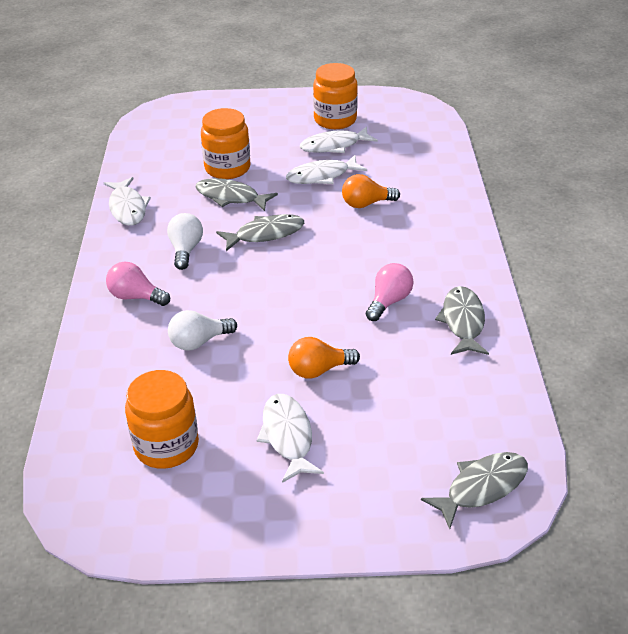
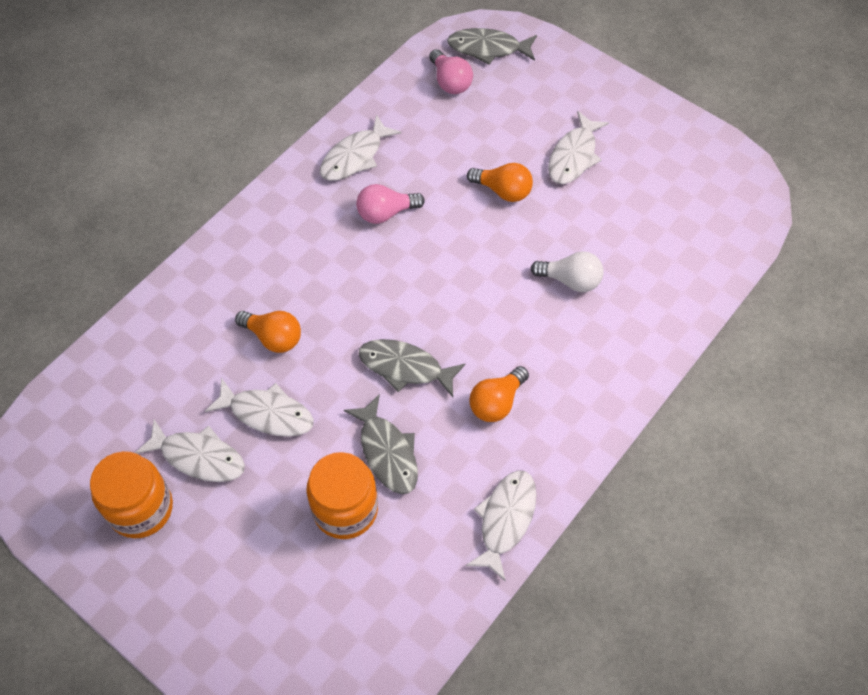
camera: 140 degrees left, 20 degrees up
pink light bulb [106,262,170,306] -> pink light bulb moved to [429,49,473,94]
orange jar [125,370,199,469] -> none
white light bulb [167,213,203,270] -> orange light bulb [469,366,529,422]
grey fish [435,286,489,355] -> white fish [320,114,401,181]

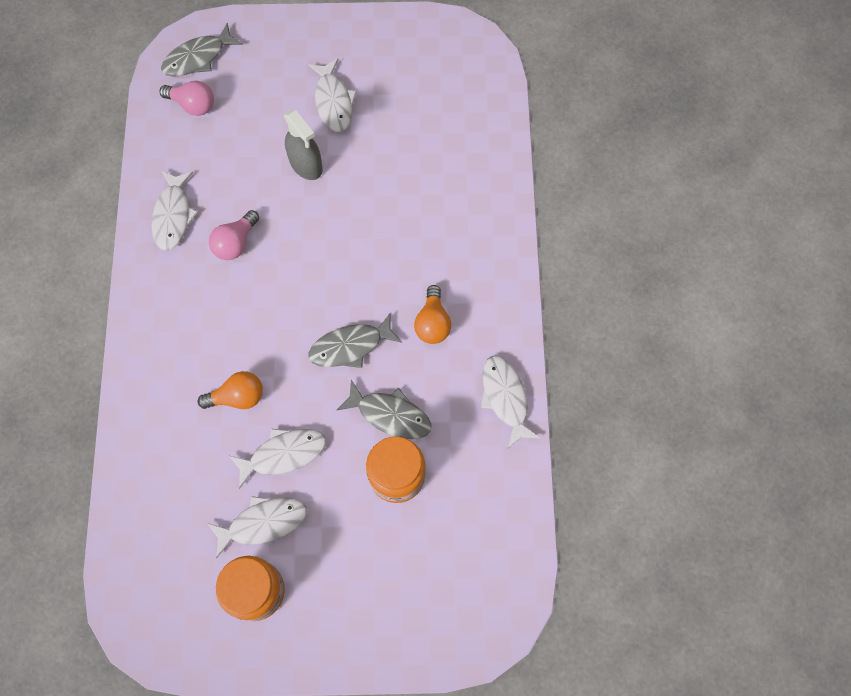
camera: 40 degrees left, 10 degrees up
orange light bulb [467,163,533,202] -> grey spray bottle [284,109,323,180]
white light bulb [531,251,604,292] -> none

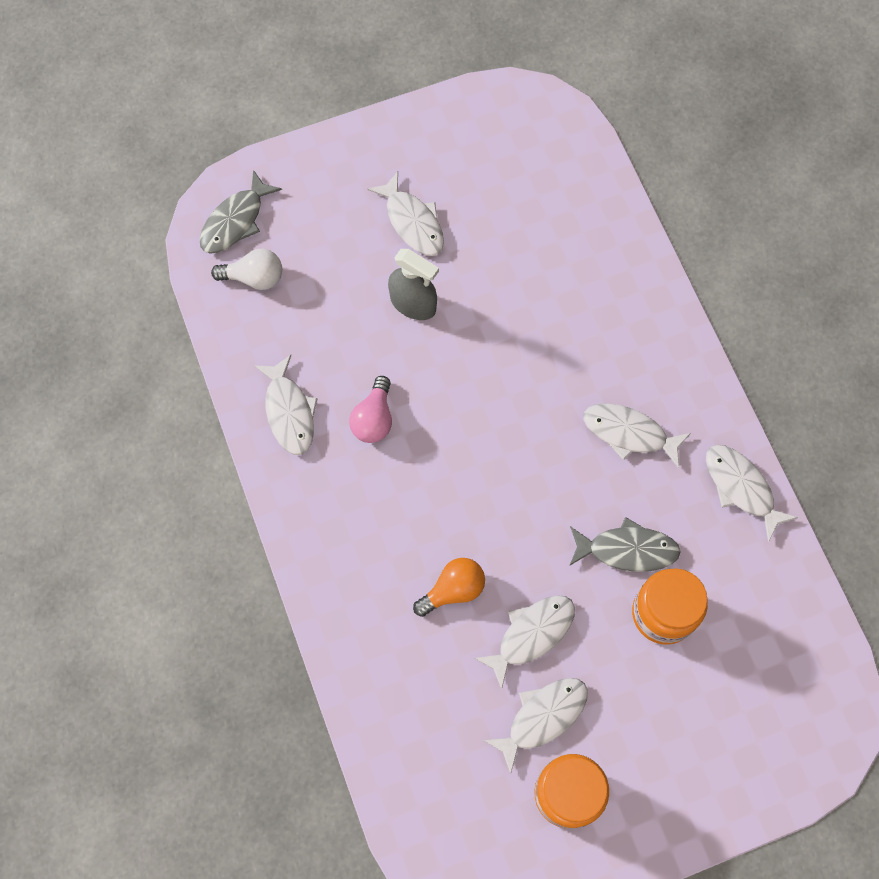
camera: 20 degrees left, 0 degrees up
pink light bulb [160,81,214,116] -> white light bulb [211,249,282,290]
grey fish [308,312,402,368] -> none
orange light bulb [414,285,451,344] -> white fish [583,403,691,468]

